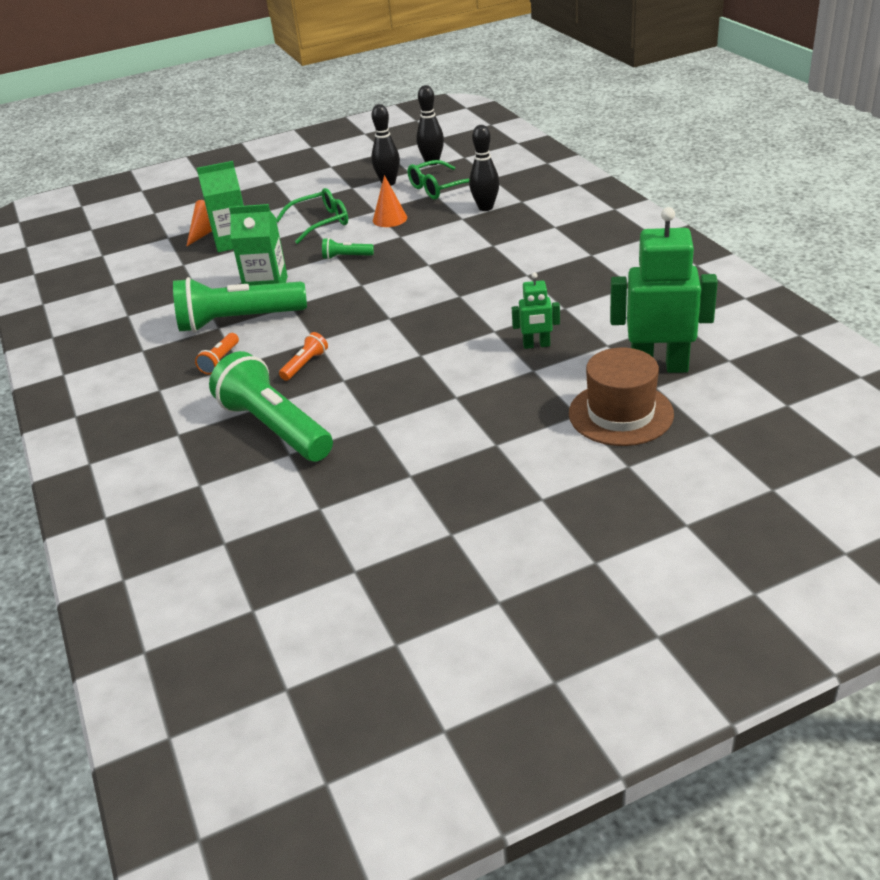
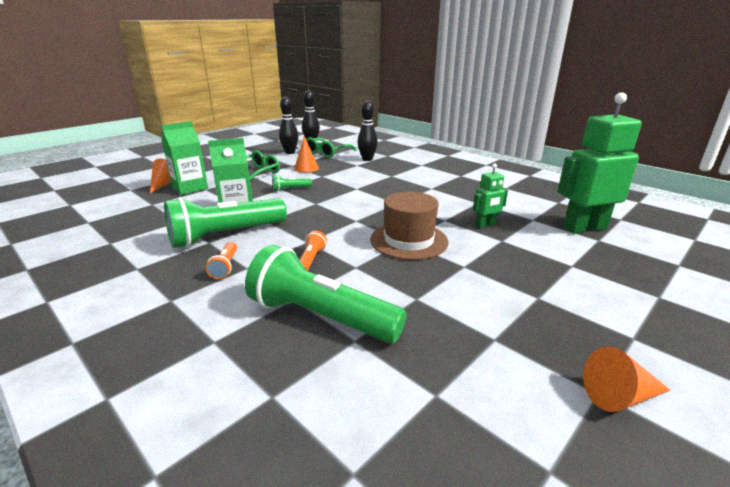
camera: 25 degrees left, 10 degrees down
brown hat [569,348,674,446] -> brown hat moved to [370,192,448,260]
none -> orange cone [583,346,670,412]

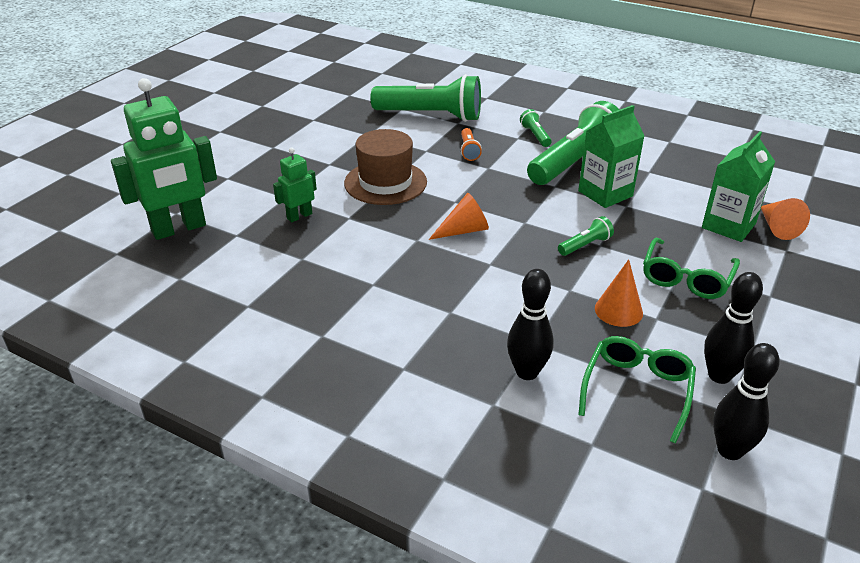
camera: 165 degrees right, 10 degrees up
orange flashlight [206,242,237,280] -> green flashlight [520,109,551,147]
orange cone [583,346,670,412] -> orange cone moved to [429,193,489,240]

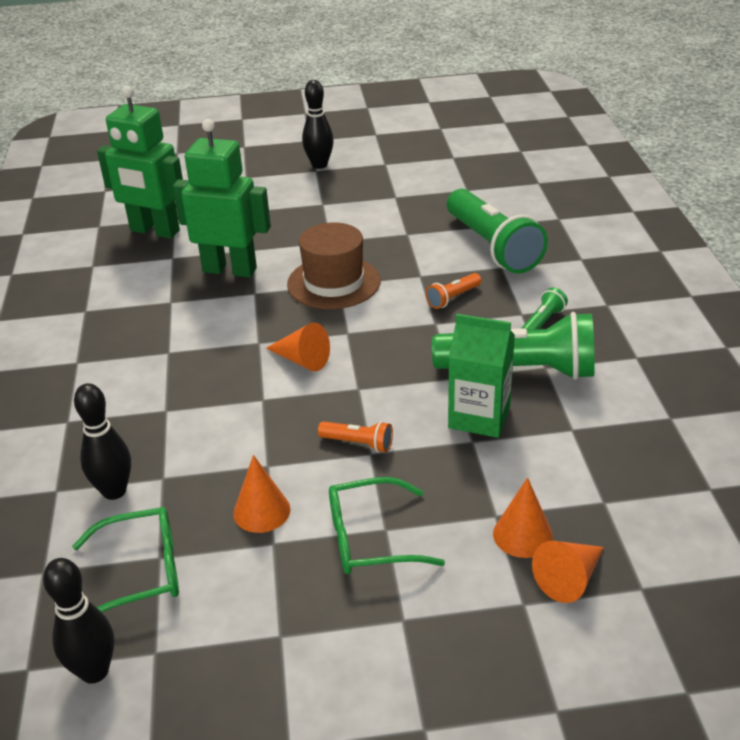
camera: 55 degrees right, 0 degrees up
green robot [273,147,317,222] -> green robot [173,119,271,278], size x2.01
green flashlight [558,216,614,256] -> orange flashlight [318,421,393,453]
green carton [702,131,775,242] -> orange cone [493,478,553,558]
black bowling pin [704,272,763,384] -> black bowling pin moved to [302,80,334,169]

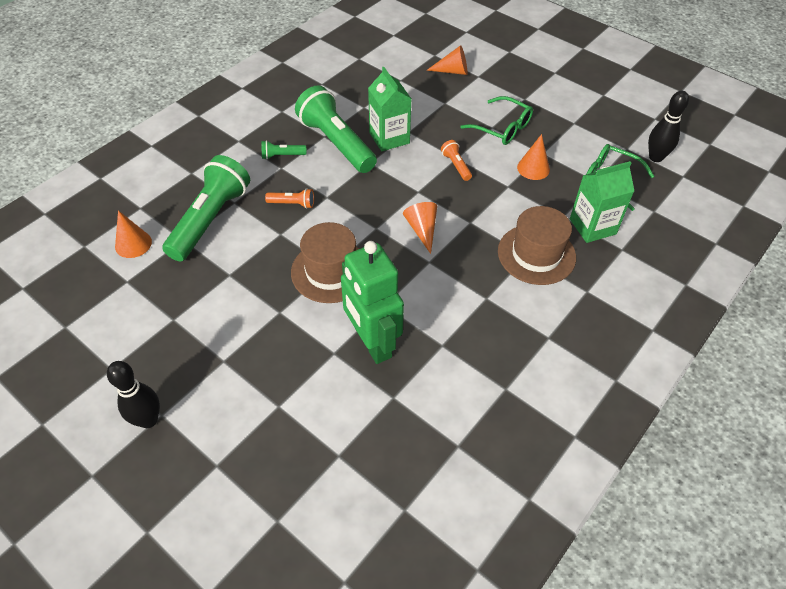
camera: 135 degrees left, 15 degrees up
black bowling pin [74,383,131,500] -> green carton [570,161,634,243]
green robot [97,86,183,239] -> none
orange cone [493,478,553,558] -> orange cone moved to [115,210,152,258]
none -> brown hat [498,206,576,285]

